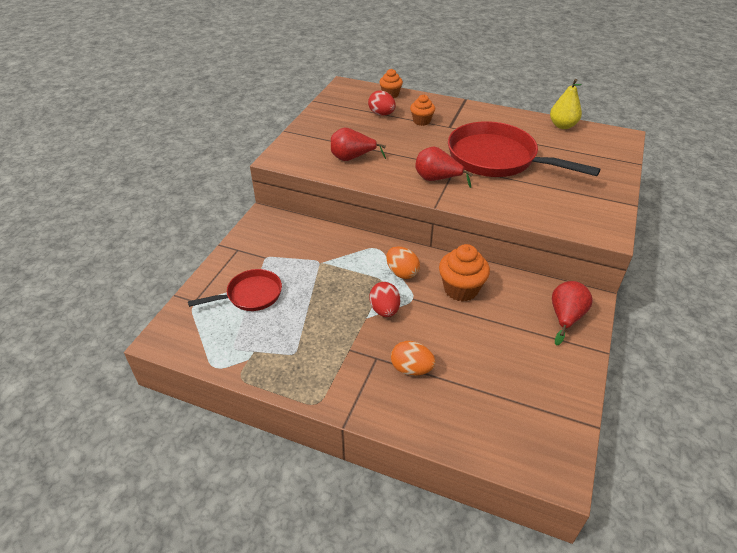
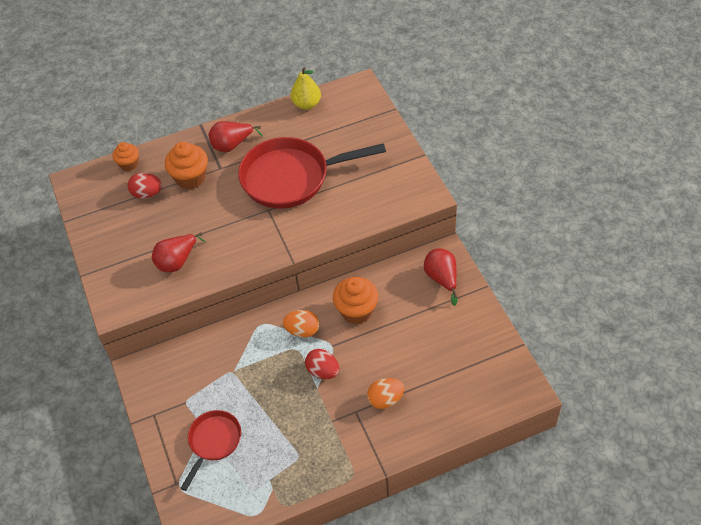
camera: 40 degrees left, 10 degrees up
orange cupcake [410,94,435,126] -> orange cupcake [165,142,208,189], size x1.61
red pear [415,146,473,188] -> red pear moved to [209,121,263,152]

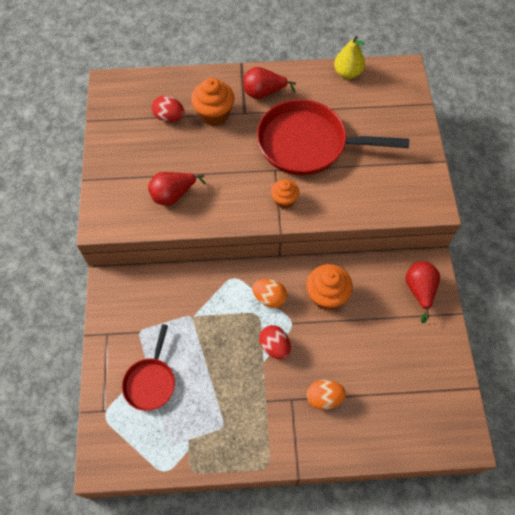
camera: 15 degrees right, 10 degrees up
orange cupcake [112,142,139,171] -> orange cupcake moved to [271,179,300,209]
red pan [181,410,241,491] -> red pan turned 150 degrees clockwise [122,324,175,411]

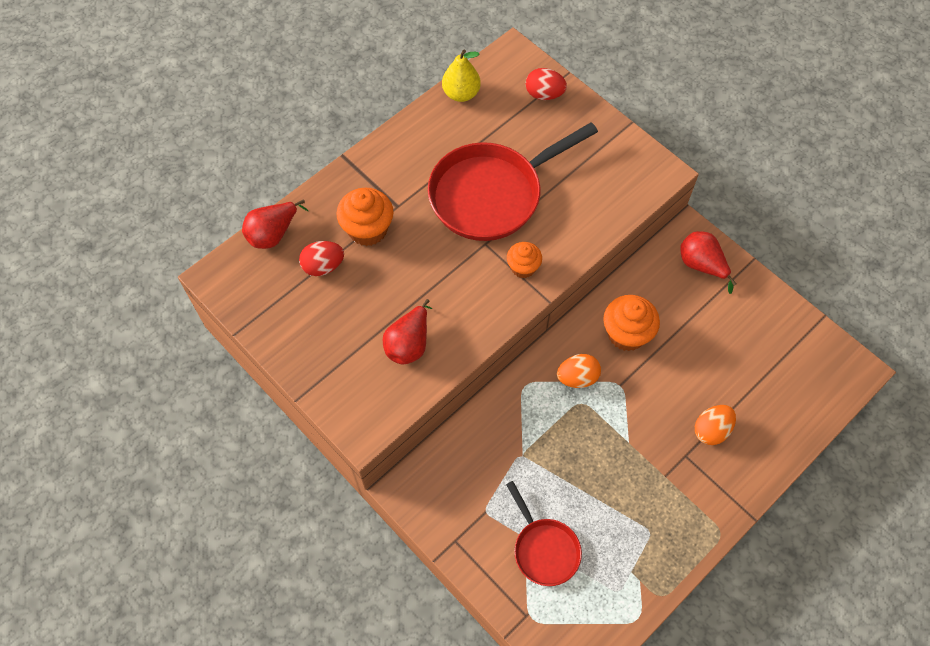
camera: 40 degrees left, 0 degrees up
red pear [243,67,296,99] -> red pear moved to [242,200,308,249]
red egg [259,325,291,359] -> red egg moved to [525,68,567,100]

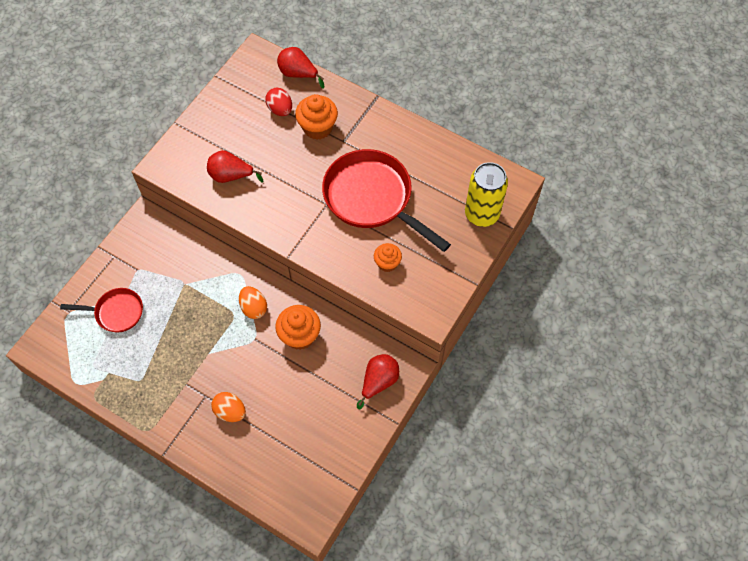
camera: 75 degrees right, 0 degrees up
yellow pear [442,49,481,102] -> none
red pan [506,481,582,586] -> red pan turned 135 degrees counterclockwise [60,288,143,332]
orange cupcake [507,242,542,278] -> orange cupcake moved to [374,243,402,272]
red egg [525,68,567,100] -> yellow can [465,162,508,227]

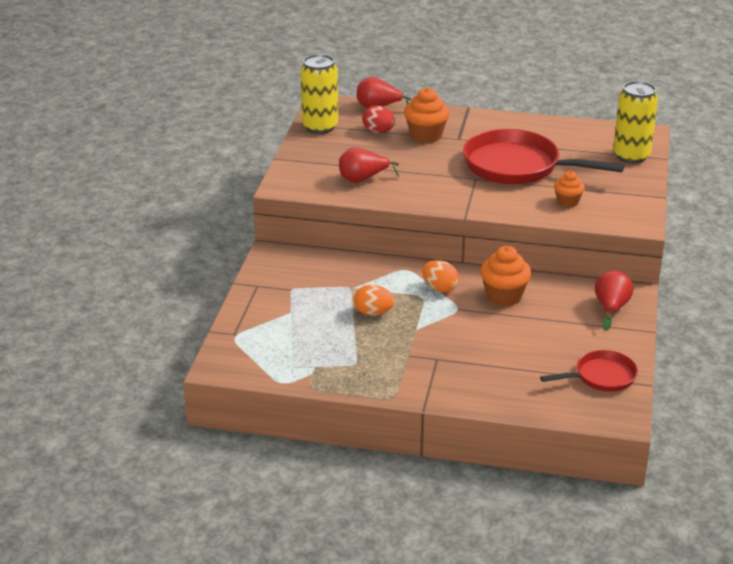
camera: 20 degrees left, 30 degrees down
red pan [60,288,143,332] -> red pan moved to [540,350,638,392]
orange egg [211,392,246,422] -> orange egg moved to [354,285,395,316]
none -> yellow can [301,54,338,134]

